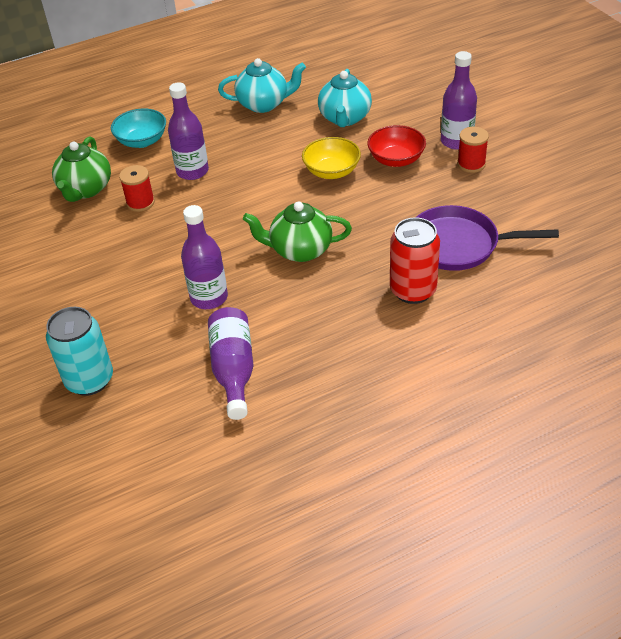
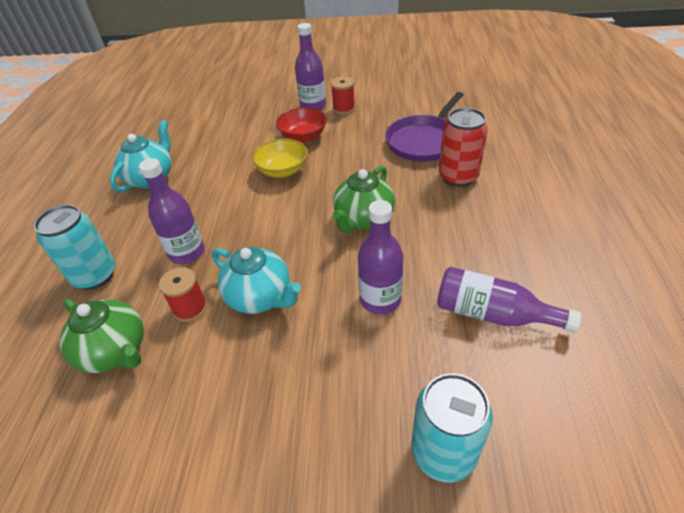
camera: 60 degrees left, 0 degrees up
turquoise bowl [111,108,166,148] -> turquoise can [34,205,115,290]
turquoise teapot [318,69,372,127] -> turquoise teapot moved to [212,247,301,314]

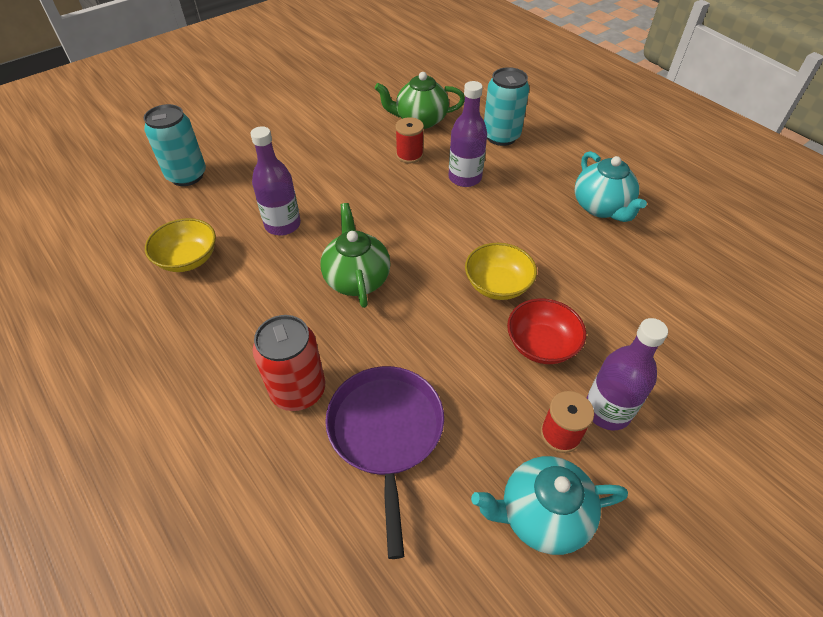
camera: 135 degrees right, 5 degrees up
turquoise teapot [212,247,301,314] -> turquoise teapot moved to [471,456,628,555]
purple bottle [437,267,581,333] -> yellow bowl [145,218,216,272]

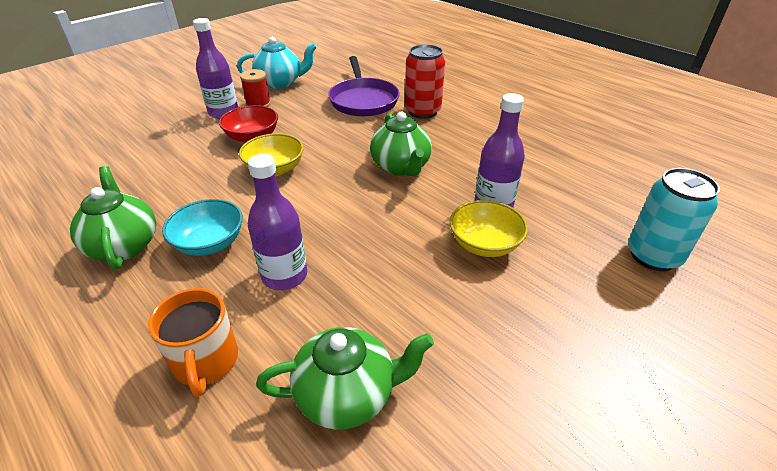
camera: 175 degrees right, 10 degrees down
yellow bowl [145,218,216,272] -> yellow bowl moved to [450,200,528,257]
red spool [395,117,424,163] -> none
turquoise can [484,67,529,146] -> orange mug [148,288,238,397]
turquoise teapot [575,151,647,222] -> green teapot [70,166,156,269]
none -> turquoise bowl [162,199,243,256]

